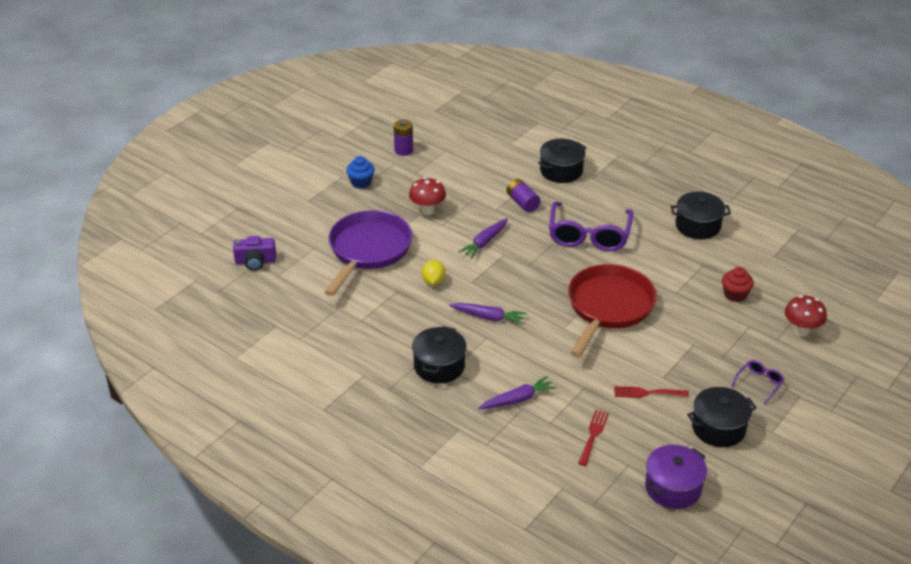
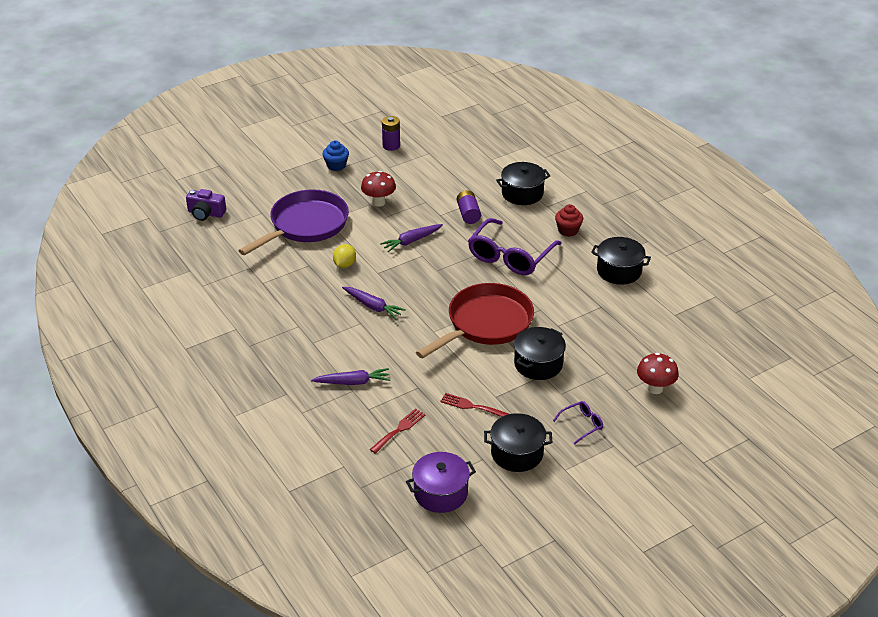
camera: 20 degrees right, 0 degrees up
black pot [412,326,467,383] -> black pot moved to [514,327,566,380]
red cupcake [722,267,754,302] -> red cupcake moved to [555,204,583,237]

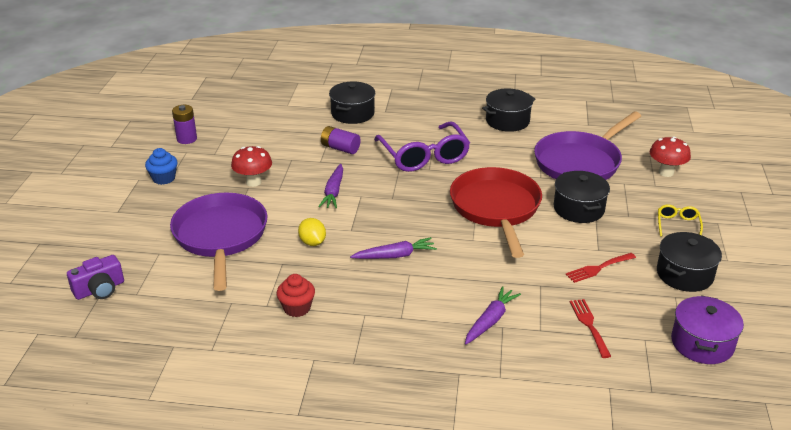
camera: 50 degrees left, 5 degrees down
purple glasses [553,401,603,444] -> yellow glasses [658,205,703,237]
red cupcake [555,204,583,237] -> red cupcake moved to [277,274,315,317]
none -> purple pan [534,112,641,180]

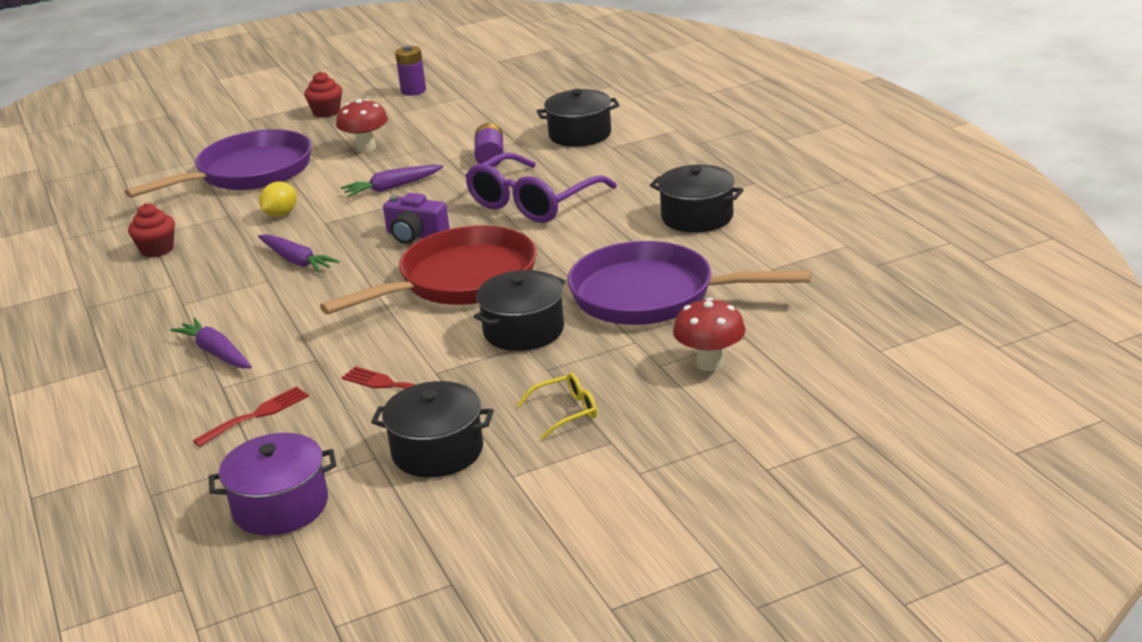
camera: 60 degrees right, 5 degrees down
purple camera [67,255,124,300] -> purple camera moved to [383,193,450,244]
blue cupcake [145,148,178,185] -> red cupcake [304,72,342,117]
purple carrot [465,286,521,345] -> purple carrot turned 135 degrees counterclockwise [170,318,252,368]

